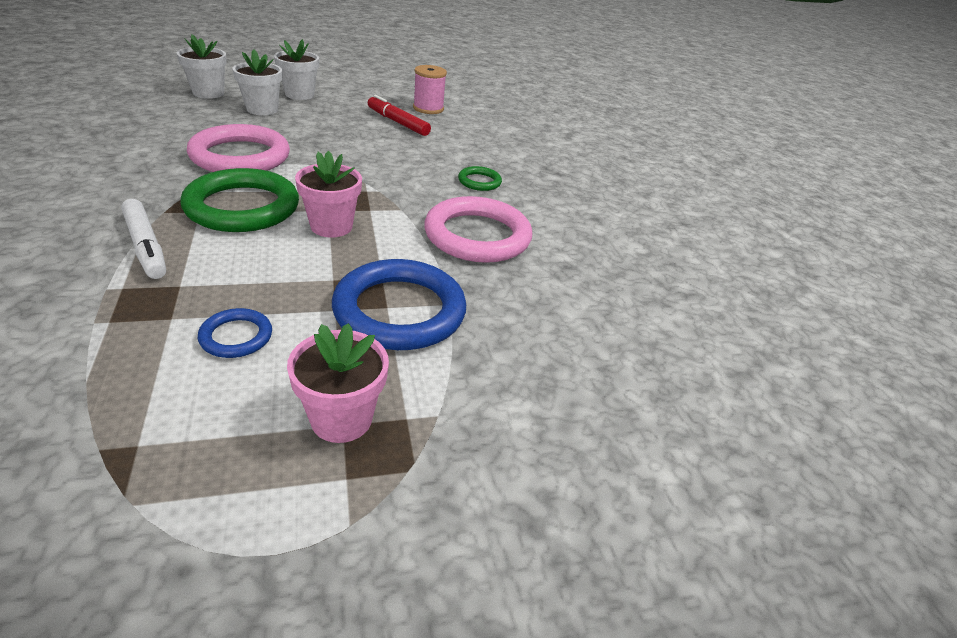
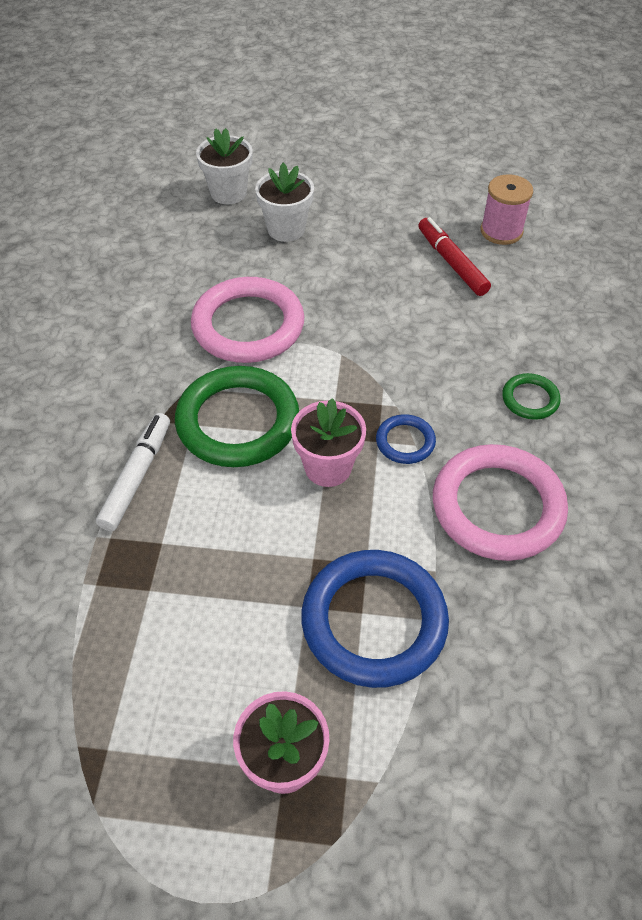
camera: 25 degrees right, 15 degrees up
white marker [121,199,166,279] -> white marker turned 150 degrees counterclockwise [96,413,170,531]
blue ring [198,308,272,358] -> blue ring moved to [376,414,436,464]
white flower pot [274,39,319,100] -> none

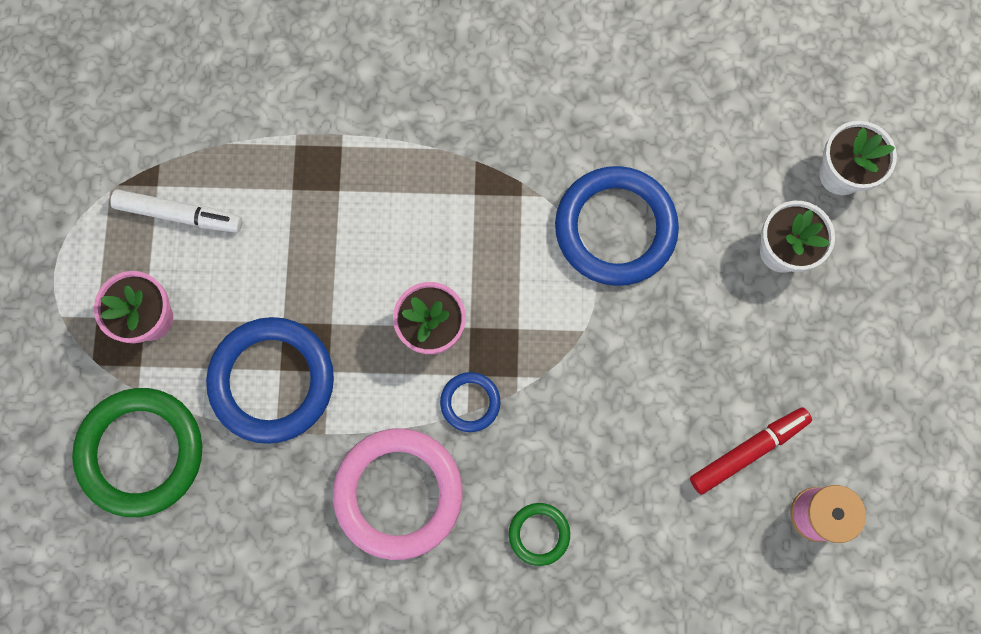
camera: 85 degrees right, 25 degrees up
white marker [96,413,170,531] -> white marker moved to [110,189,242,233]
green ring [175,366,299,467] -> green ring moved to [72,388,202,517]
pink ring [191,277,304,363] -> blue ring [555,166,679,286]

